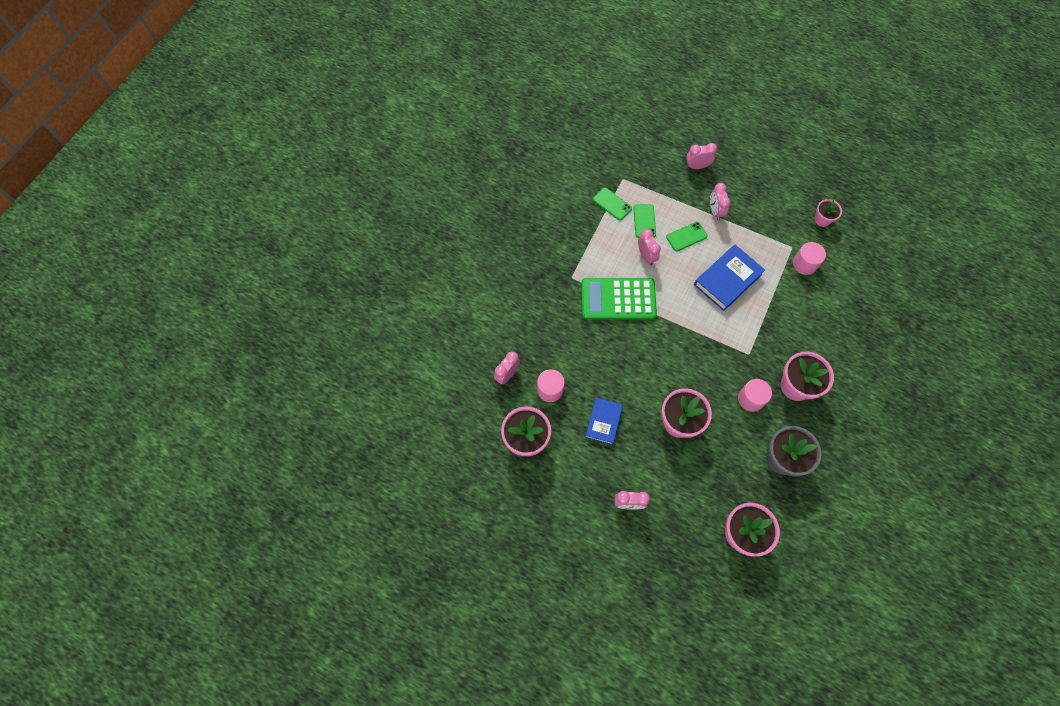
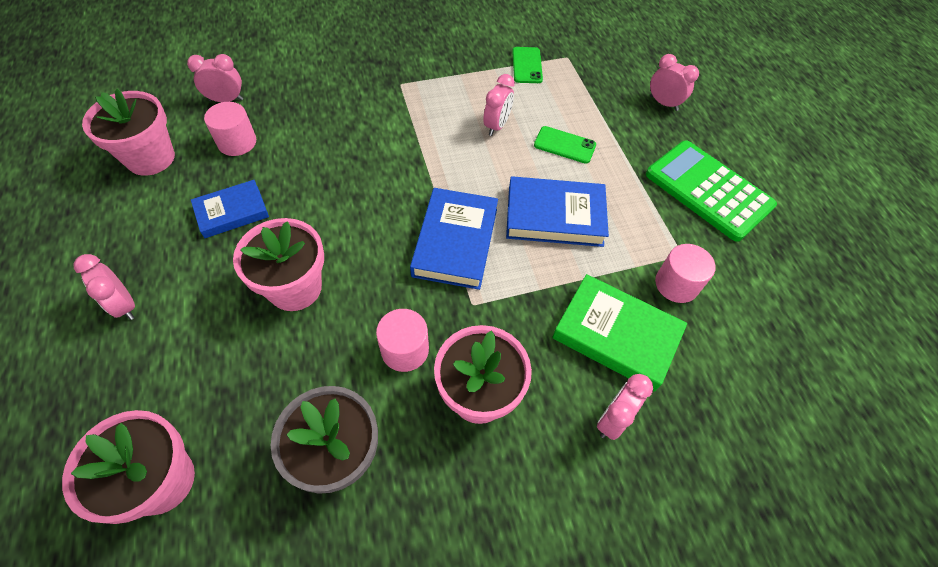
camera: 45 degrees right, 10 degrees down
green calculator [581,278,657,320] -> green calculator moved to [646,141,777,242]
green phone [634,204,656,238] -> none
pink clock [710,183,731,221] -> pink clock moved to [597,374,653,440]
pink flower pot [814,199,842,227] -> none
none -> blue book [410,188,498,290]
none -> green book [552,274,687,392]

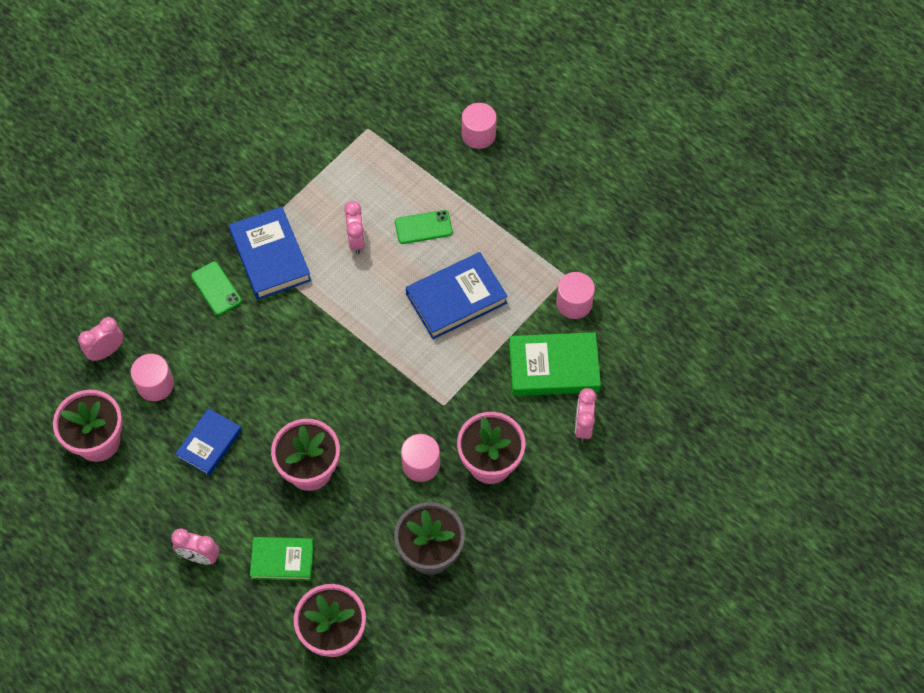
camera: 30 degrees left, 5 degrees up
blue book [410,188,498,290] -> blue book moved to [229,206,311,300]
green phone [512,47,543,83] -> green phone moved to [191,261,242,315]
green calculator [646,141,777,242] -> none
pink clock [650,54,699,111] -> pink cylinder [462,103,497,149]
none -> green book [250,537,314,581]

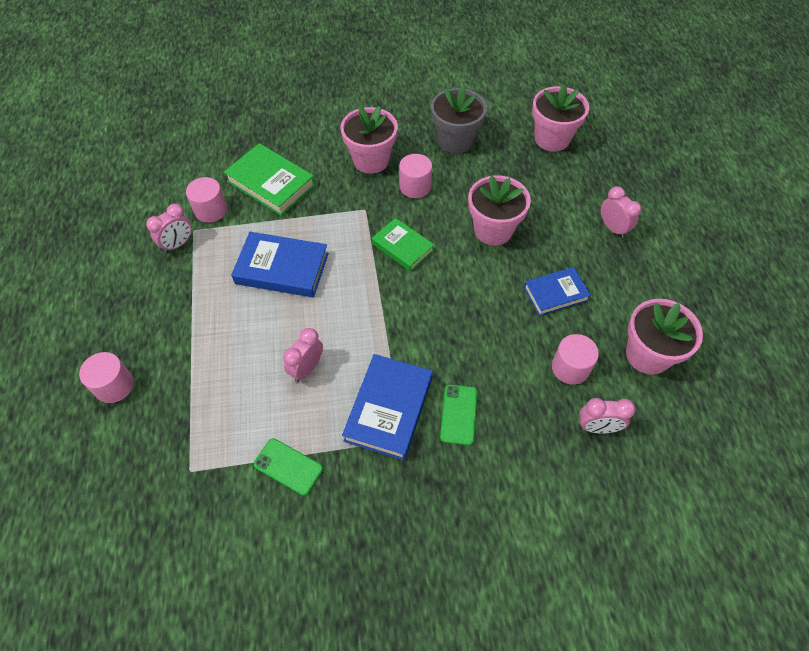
camera: 140 degrees left, 5 degrees down
green book [250,537,314,581] -> green book moved to [372,218,434,272]
green phone [395,210,453,244] -> green phone moved to [253,438,323,496]
pink clock [575,388,597,442] -> pink clock moved to [146,204,192,253]

